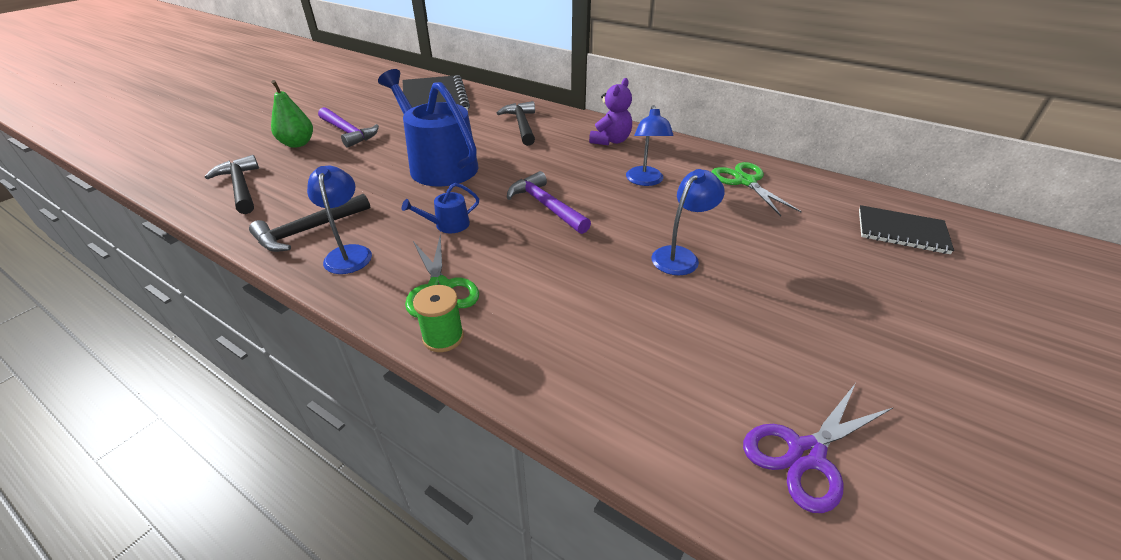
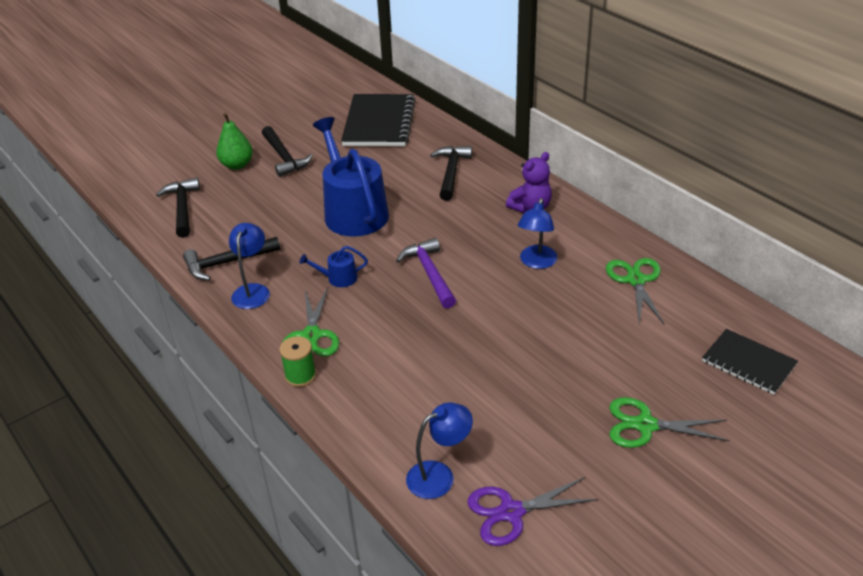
camera: 20 degrees right, 0 degrees up
purple hammer [318,107,379,148] -> black hammer [262,126,313,177]
blue lamp [651,169,725,275] -> blue lamp moved to [406,403,473,499]
none -> green scissors [609,397,730,448]

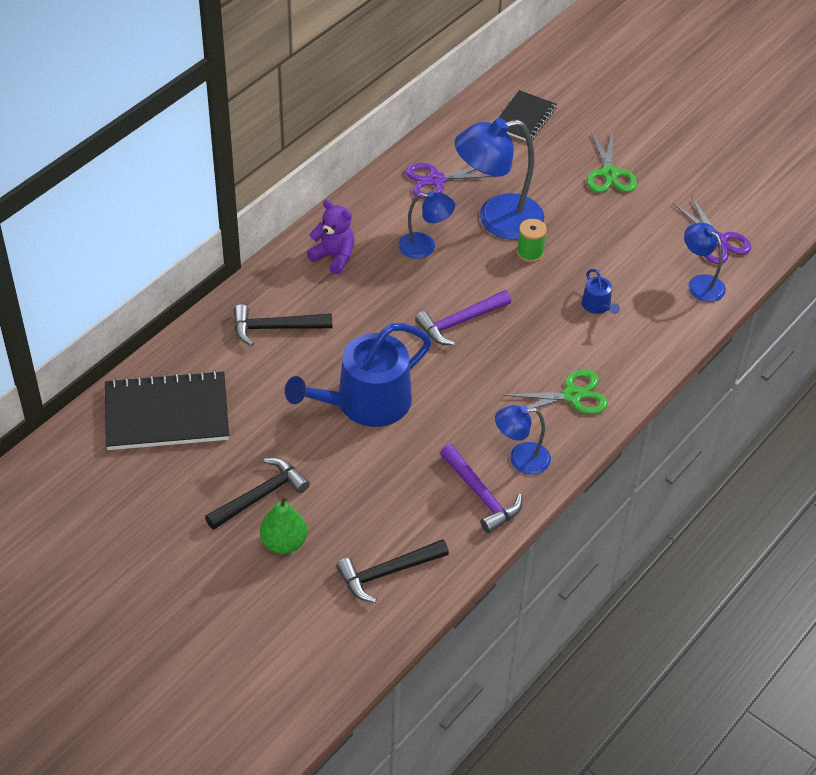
camera: 105 degrees left, 10 degrees up
black hammer [183,237,280,280] -> purple hammer [440,444,522,533]
green spool [279,336,316,387] -> green spool moved to [517,219,547,262]
blue watering can [300,246,368,287] -> blue watering can moved to [581,269,620,314]
green scissors [606,258,664,324] -> purple scissors [405,163,497,199]
none -> blue lamp [455,118,544,240]

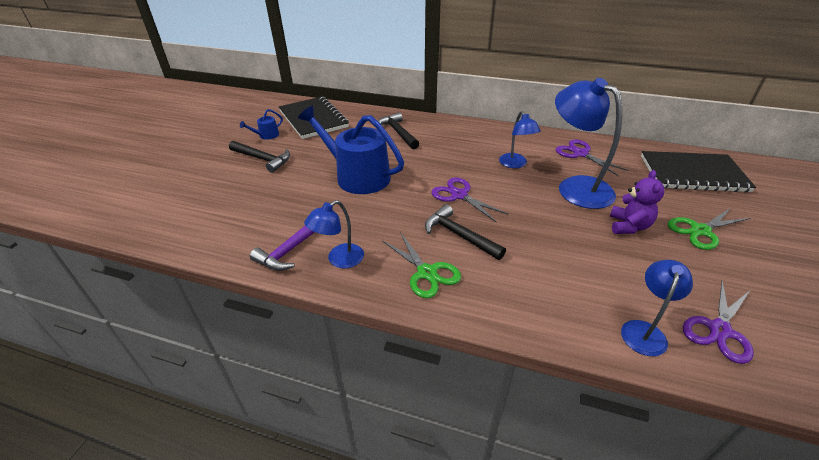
camera: 70 degrees right, 10 degrees down
green pear [260,495,307,554] -> none
purple teddy bear [307,200,355,275] -> purple teddy bear moved to [610,170,665,234]
black hammer [336,539,449,603] -> black hammer moved to [425,204,506,260]
purple hammer [415,290,511,345] -> purple scissors [431,177,508,222]
blue lamp [495,405,551,475] -> blue lamp turned 105 degrees counterclockwise [304,200,364,268]
black notebook [498,90,557,141] -> black notebook [641,151,756,192], size x1.66
green spool [517,219,547,262] -> none
blue watering can [581,269,620,314] -> blue watering can moved to [240,109,283,140]

